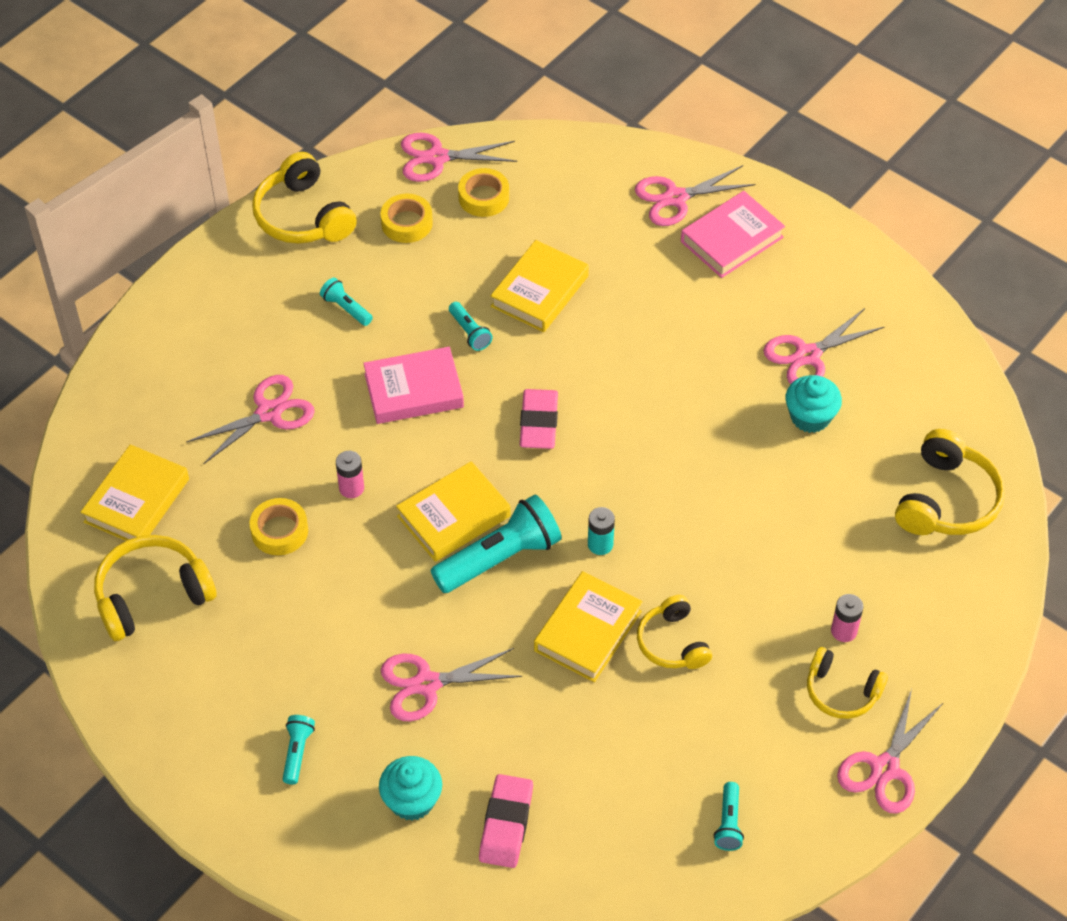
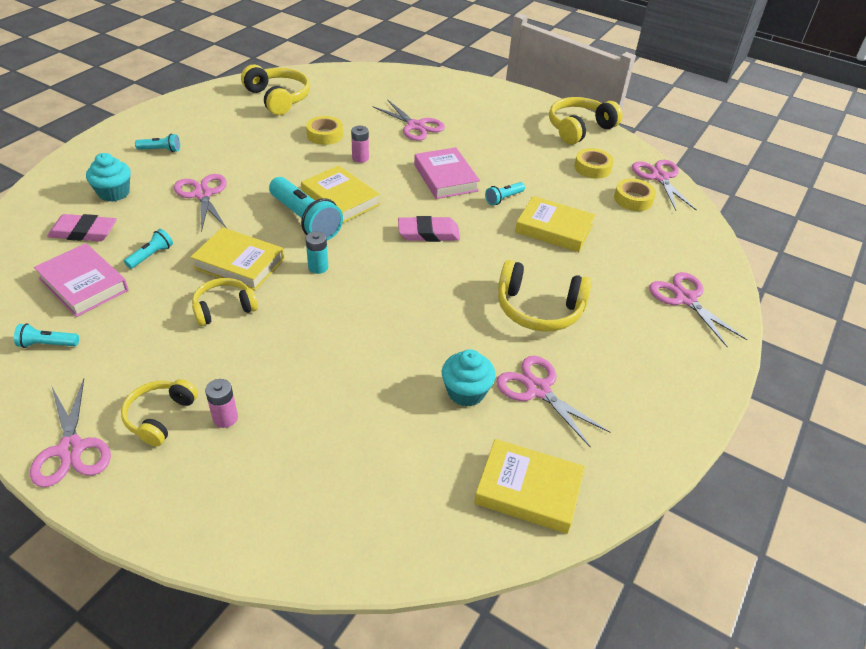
camera: 80 degrees right, 10 degrees down
yellow book [81,444,189,541] -> yellow book moved to [474,439,585,534]
turquoise flashlight [320,277,373,326] -> turquoise flashlight moved to [124,229,173,269]
pink book [681,191,785,278] -> pink book moved to [34,243,129,317]
pink scissors [837,689,944,814] -> pink scissors turned 135 degrees counterclockwise [30,378,111,487]
yellow headphones [895,429,1005,535] -> yellow headphones moved to [498,260,592,332]

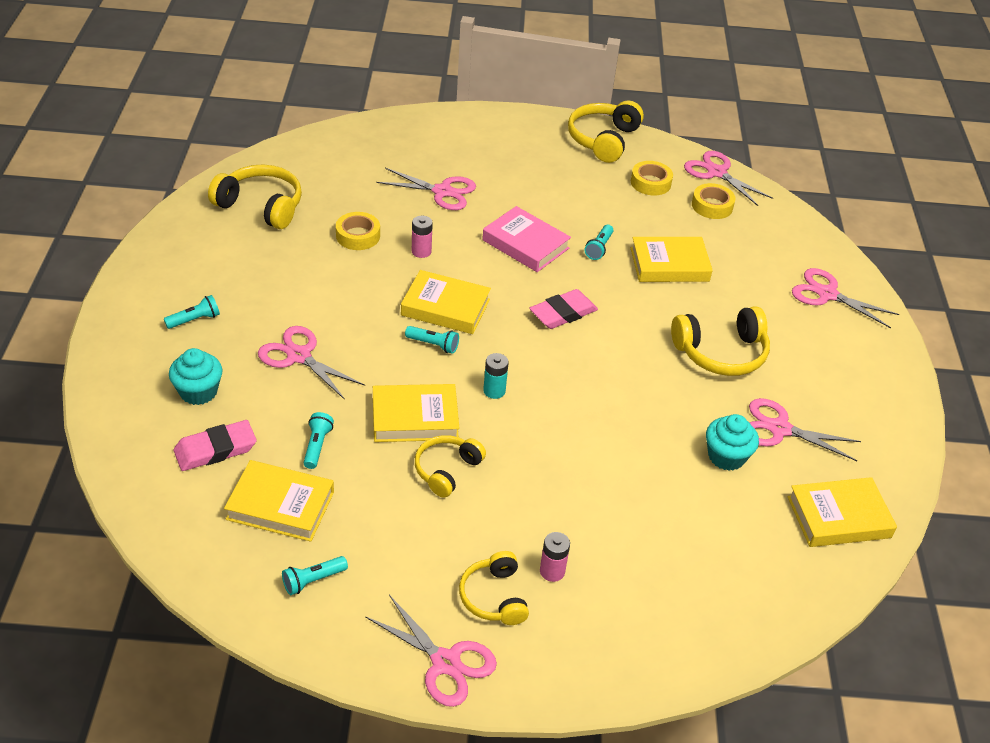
camera: 30 degrees left, 0 degrees up
pink book [34,243,129,317] -> yellow book [224,460,334,542]
turquoise flashlight [269,177,343,240] -> turquoise flashlight [405,326,459,354], size x0.49

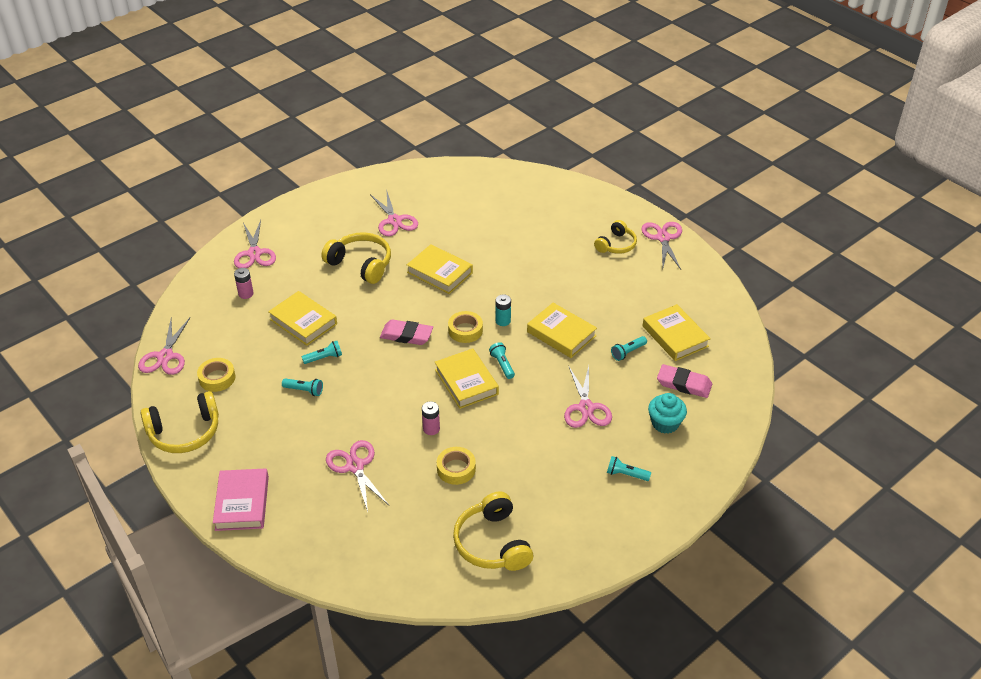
camera: 130 degrees left, 0 degrees up
turquoise flashlight [282,556,348,595] -> turquoise flashlight moved to [282,378,323,396]
yellow headphones [415,435,486,498] -> none
pink book [482,206,571,272] -> pink book moved to [213,468,269,531]
pink battery [540,532,570,582] -> pink battery moved to [234,268,254,299]
yellow tape [692,183,736,219] -> yellow tape moved to [448,311,483,343]
turquoise cupcake [706,414,759,471] -> none
yellow book [788,477,897,547] -> yellow book moved to [407,244,473,294]

